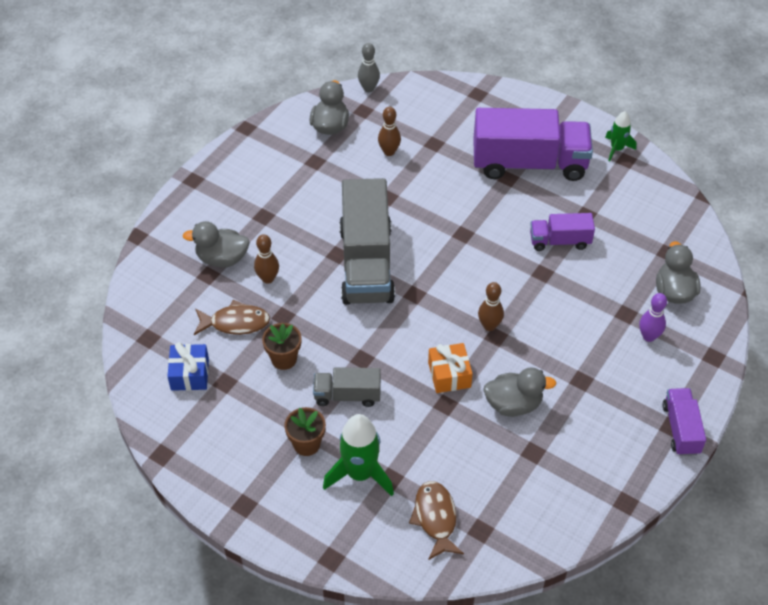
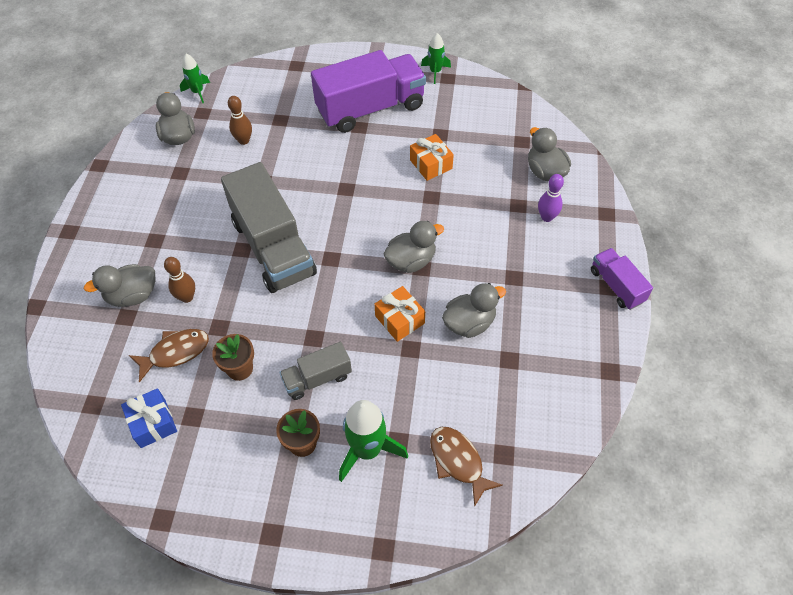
camera: 25 degrees left, 5 degrees up
grey bowling pin [358,43,380,92] -> green rocket [180,54,210,103]
brown bowling pin [478,282,504,331] -> grey duck [383,221,444,273]
purple truck [530,213,595,251] -> orange gift [410,134,454,181]

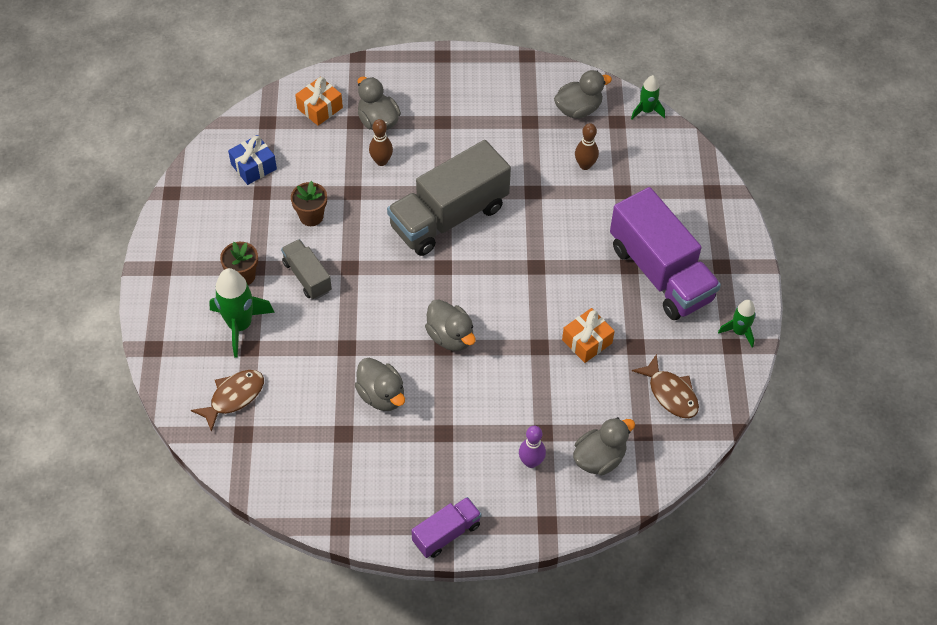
camera: 80 degrees right, 0 degrees up
brown fish [129,329,209,383] -> brown fish moved to [632,354,699,418]
orange gift [374,286,425,342] -> orange gift moved to [295,77,343,126]

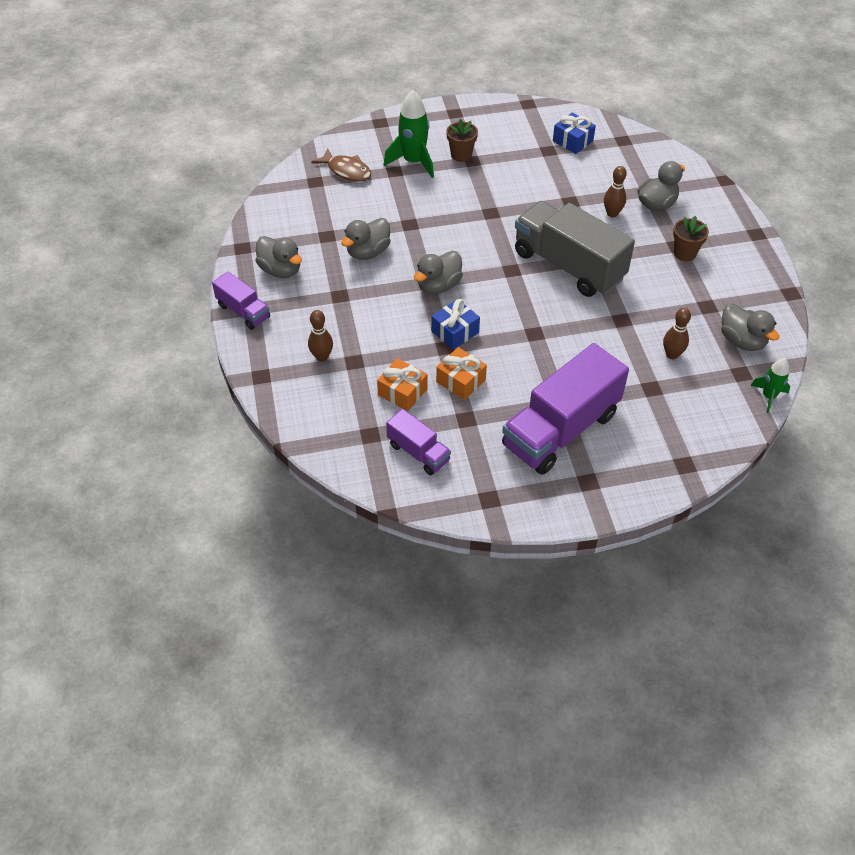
camera: 80 degrees right, 5 degrees down
grey truck [281,239,332,300] -> none
brown flower pot [291,181,327,226] -> brown flower pot moved to [673,216,709,261]
orange gift [295,77,343,126] -> orange gift moved to [377,358,427,411]
purple bowling pin [519,426,546,468] -> brown bowling pin [308,310,333,362]
grey duck [573,417,635,476] -> grey duck moved to [256,236,302,278]
brown fish [632,354,699,418] -> purple truck [386,409,451,475]
green rocket [718,300,756,347] -> none
none -> blue gift [431,299,480,350]

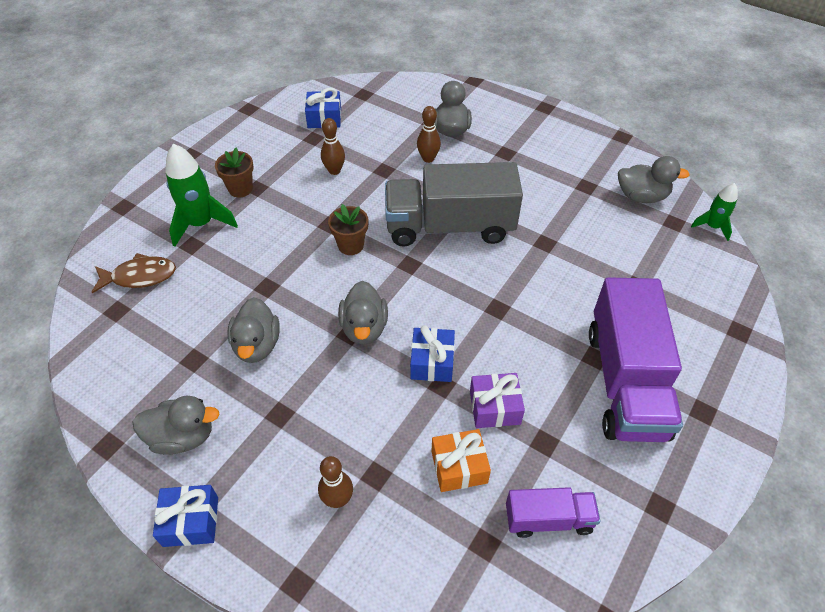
camera: 45 degrees left, 0 degrees up
purple truck [212,271,270,330] -> blue gift [153,485,218,547]
orange gift [436,347,487,400] -> purple gift [470,373,525,428]
brown bowling pin [663,308,691,359] -> brown bowling pin moved to [321,118,345,175]
brown flower pot [673,216,709,261] -> brown flower pot moved to [328,204,368,255]

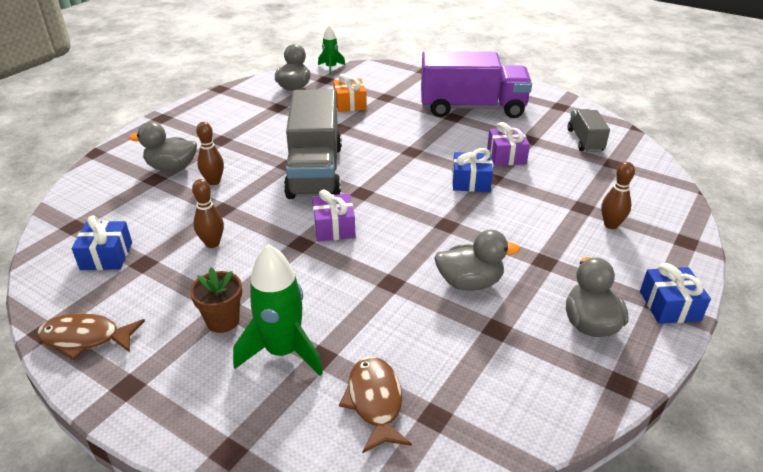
camera: 90 degrees left, 15 degrees down
brown flower pot [328,204,368,255] -> purple gift [312,189,355,242]
grey duck [338,281,388,345] -> none
orange gift [431,429,491,492] -> orange gift moved to [333,74,367,112]
purple truck [506,487,601,538] -> grey truck [567,109,610,152]
none -> brown fish [37,313,145,360]

